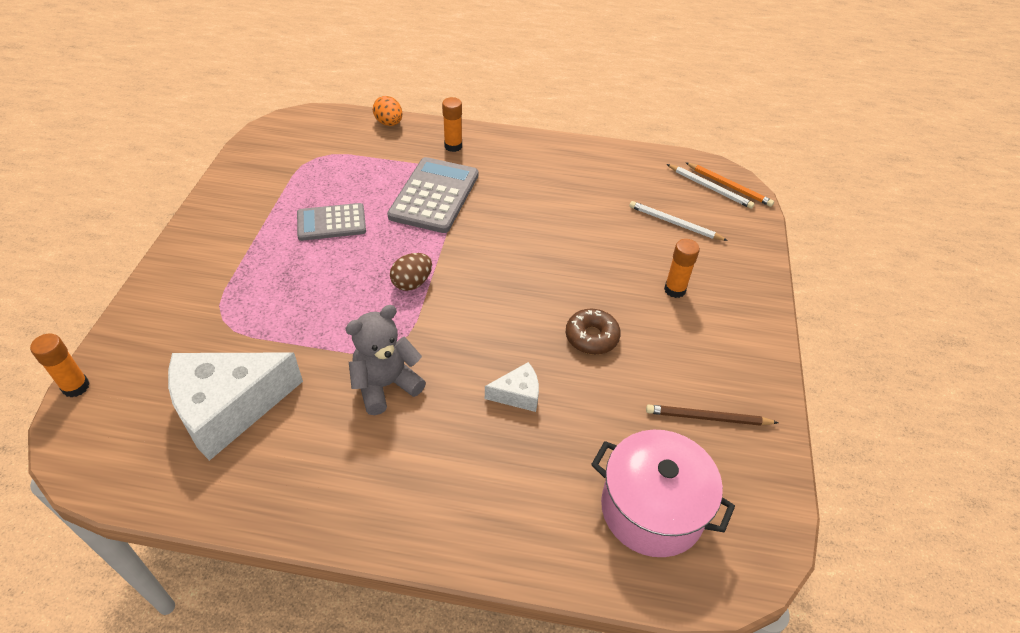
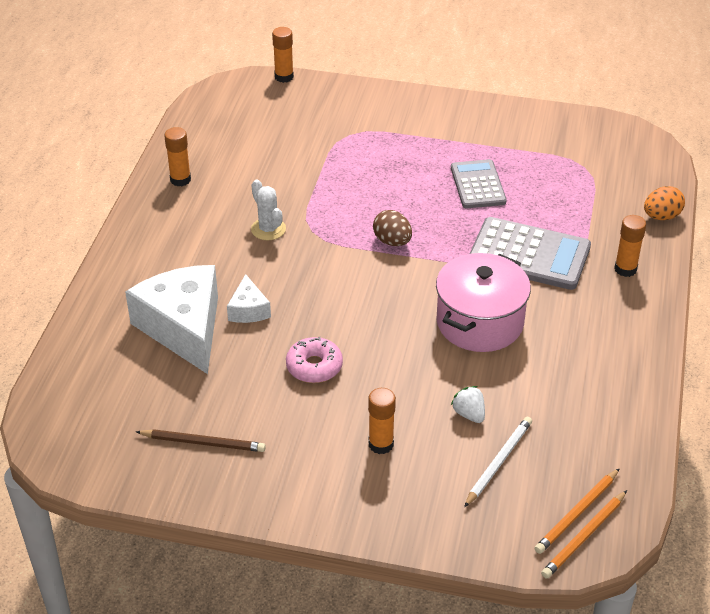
camera: 95 degrees right, 5 degrees down
white cheese [168,352,303,461] -> white cheese moved to [125,265,218,374]
grey teddy bear [345,305,426,415] -> white cactus [251,180,286,240]
brown donut [566,309,621,355] -> pink donut [286,337,343,383]
pink pot [591,430,735,557] -> pink pot moved to [436,253,531,352]
brown pencil [646,405,778,426] -> brown pencil turned 90 degrees clockwise [136,429,266,452]
white pencil [667,164,755,209] -> orange pencil [535,468,620,554]
none -> orange glue stick [164,127,191,186]
none -> white strawberry [451,386,485,423]

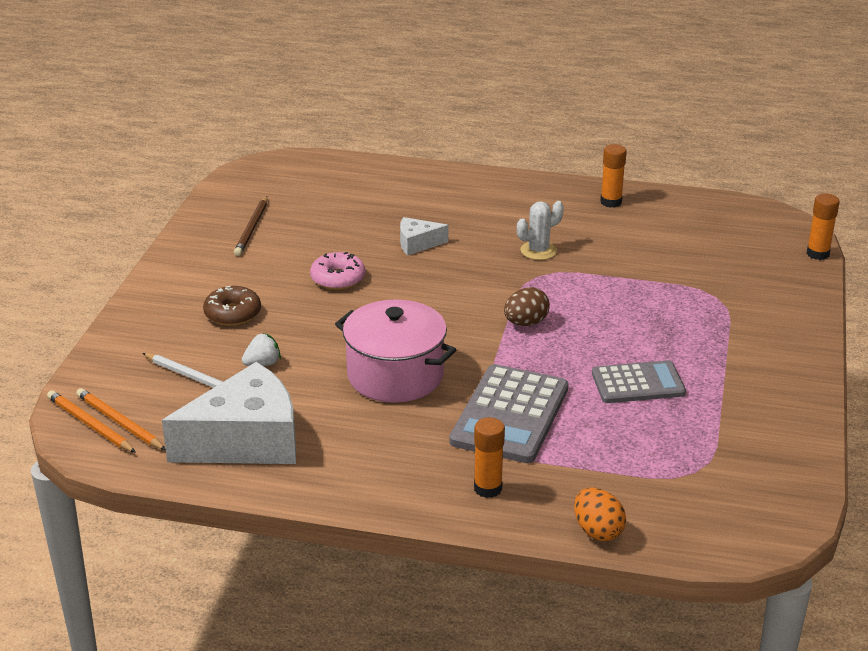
camera: 90 degrees right, 10 degrees down
white cheese [125,265,218,374] -> white cheese moved to [162,362,296,464]
orange glue stick [368,388,396,454] -> brown donut [203,286,261,326]

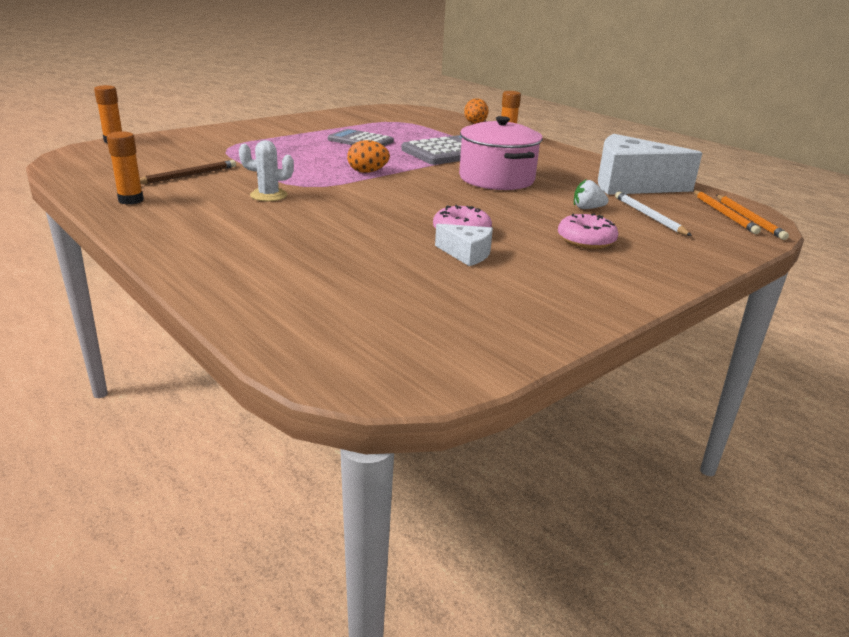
camera: 145 degrees left, 5 degrees down
brown donut [203,286,261,326] -> pink donut [558,214,618,249]
brown pencil [234,196,267,256] -> brown pencil moved to [140,160,236,184]
white cheese [400,217,448,256] -> white cheese moved to [435,224,493,266]
brown egg [504,287,550,326] -> orange egg [347,140,390,173]

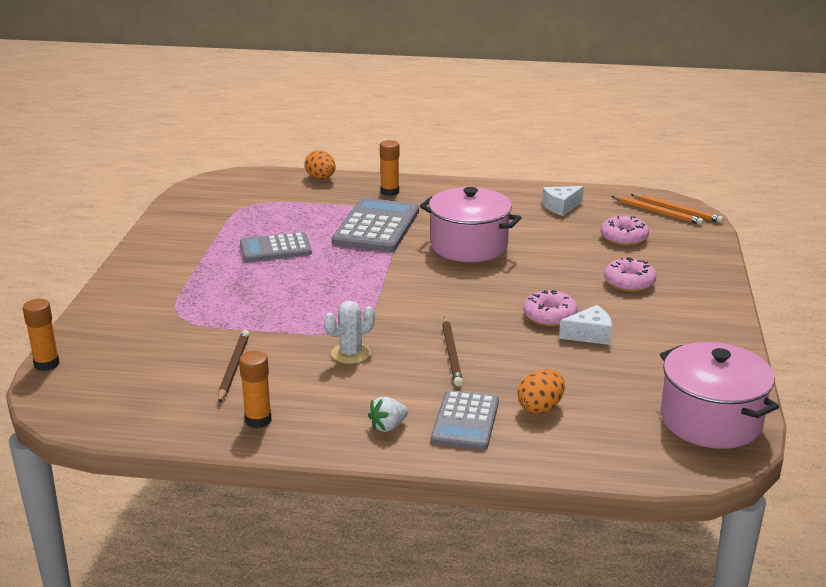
camera: 40 degrees left, 0 degrees up
orange egg [347,140,390,173] -> orange egg moved to [517,369,565,414]
white strawberry [574,179,609,209] -> white strawberry moved to [368,397,408,432]
white cheese [598,134,702,195] -> white cheese [542,186,584,216], size x0.46
white pencil [615,191,692,236] -> pink donut [601,216,649,246]
none -> grey calculator [431,390,499,450]
none -> brown pencil [442,317,463,387]
none -> pink pot [660,342,779,449]

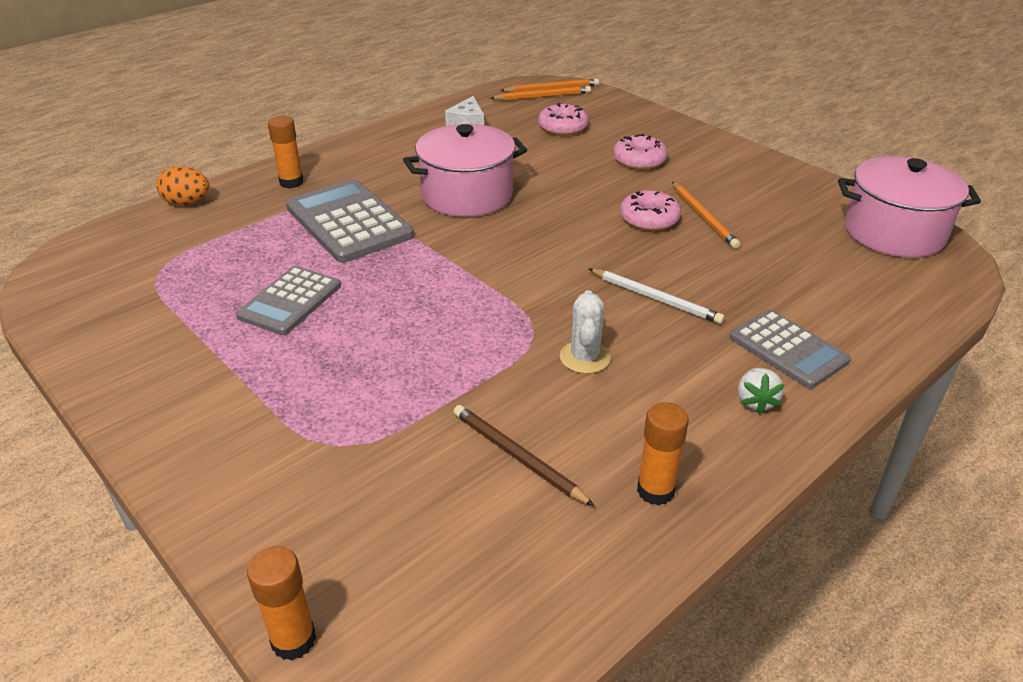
camera: 50 degrees left, 10 degrees up
brown pencil [442,317,463,387] -> white pencil [589,269,725,324]
orange egg [517,369,565,414] -> none
white cheese [559,305,612,345] -> orange pencil [672,182,740,249]

